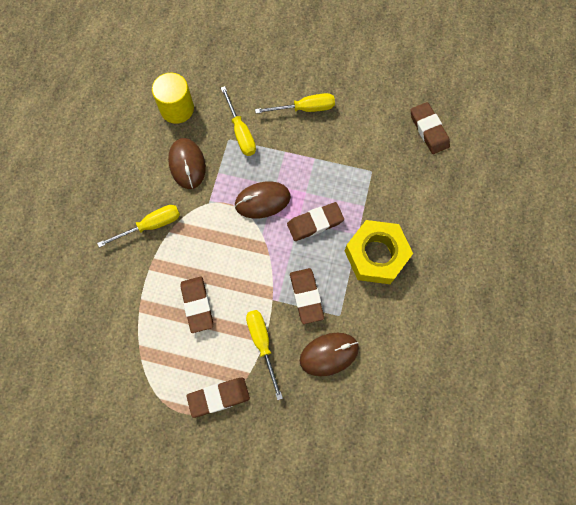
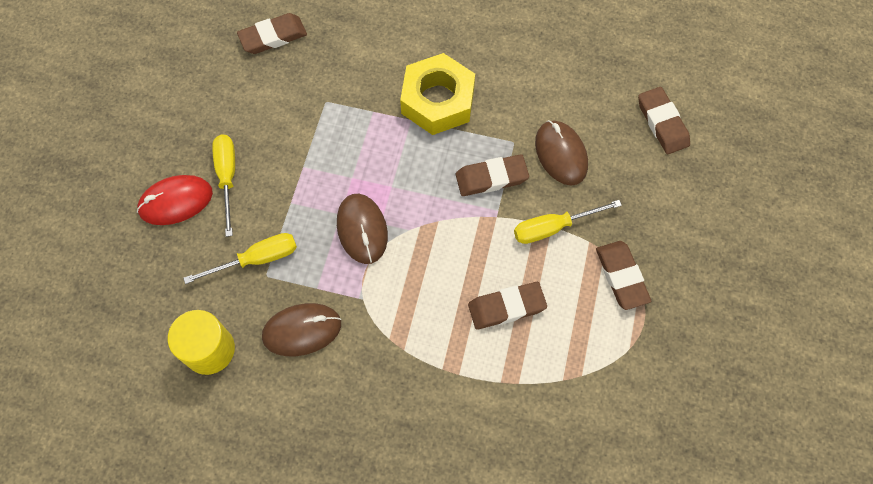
camera: 90 degrees left, 5 degrees down
yellow screwdriver [97,205,180,248] -> none
brown eraser [287,202,344,241] -> brown eraser moved to [638,87,690,154]
none -> red mouse [137,175,213,225]

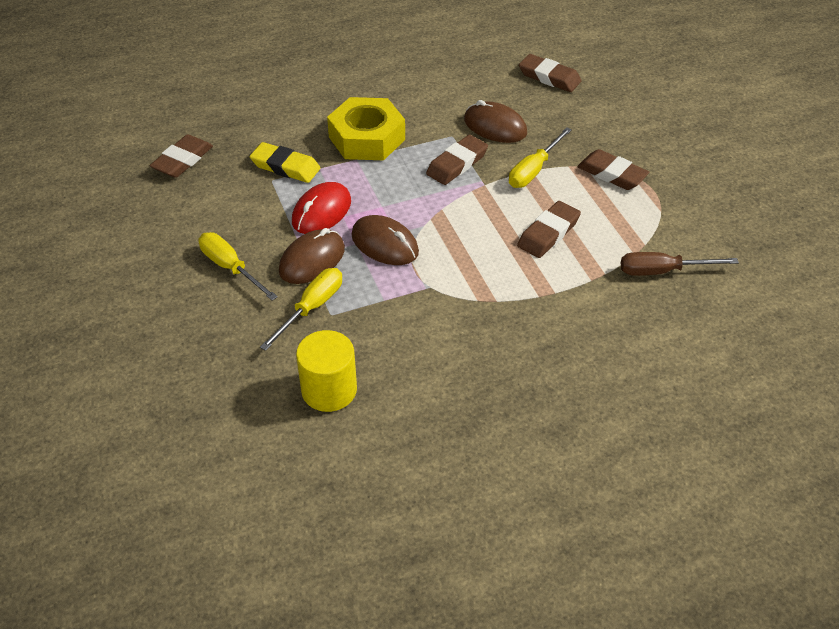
camera: 35 degrees left, 20 degrees down
red mouse [137,175,213,225] -> red mouse moved to [292,182,351,234]
brown mouse [262,303,341,356] -> brown mouse moved to [279,228,345,284]
none -> yellow eraser [250,142,320,183]
none -> brown screwdriver [621,252,739,276]

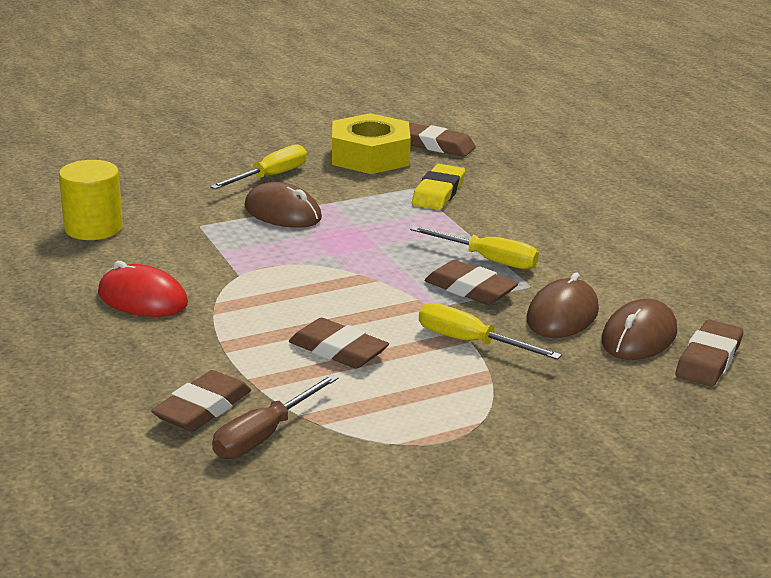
camera: 85 degrees right, 20 degrees down
yellow screwdriver [260,268,342,351] -> yellow screwdriver moved to [410,226,539,270]
red mouse [292,182,351,234] -> red mouse moved to [98,261,188,317]
yellow nut [327,97,405,160] -> yellow nut moved to [332,113,411,174]
brown mouse [351,215,419,265] -> brown mouse moved to [601,299,677,360]
brown eraser [577,149,649,190] -> brown eraser moved to [151,370,251,432]
brown screwdriver [621,252,739,276] -> brown screwdriver turned 135 degrees counterclockwise [212,374,339,459]

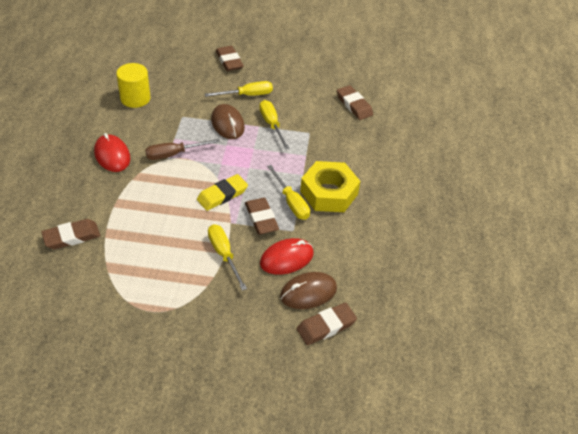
camera: 30 degrees right, 20 degrees up
brown screwdriver [212,374,339,459] -> brown screwdriver moved to [145,139,220,160]
brown eraser [289,318,389,369] -> brown eraser moved to [216,46,244,71]
yellow nut [332,113,411,174] -> yellow nut moved to [300,161,360,212]
yellow eraser [412,164,465,210] -> yellow eraser moved to [197,174,248,211]
brown mouse [526,273,599,338] -> red mouse [260,238,314,275]
none -> yellow screwdriver [259,100,289,149]

